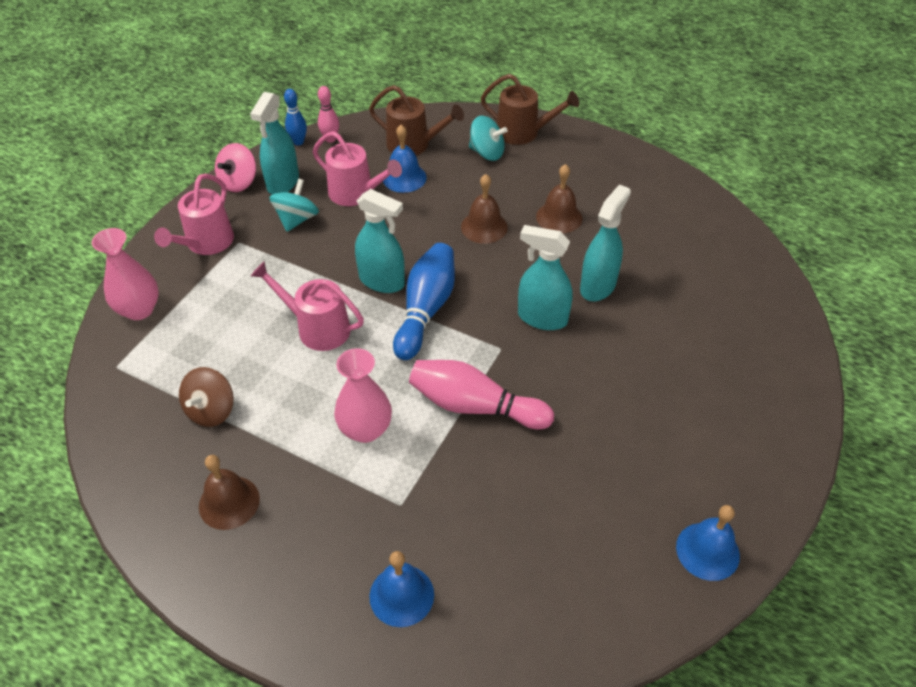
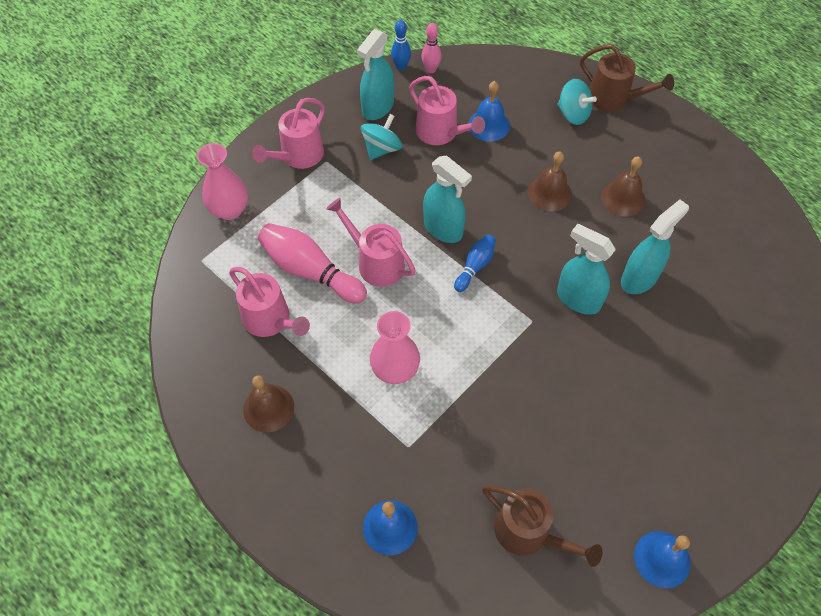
camera: 15 degrees right, 10 degrees up
brown spinning top [179,367,234,427] -> pink watering can [229,267,310,337]
pink spinning top [215,143,256,192] -> none
brown watering can [369,85,464,155] -> brown watering can moved to [482,485,603,567]
blue bowling pin [393,243,455,360] -> blue bowling pin [454,234,496,292], size x0.55
pink bowling pin [409,360,554,429] -> pink bowling pin moved to [258,223,367,304]

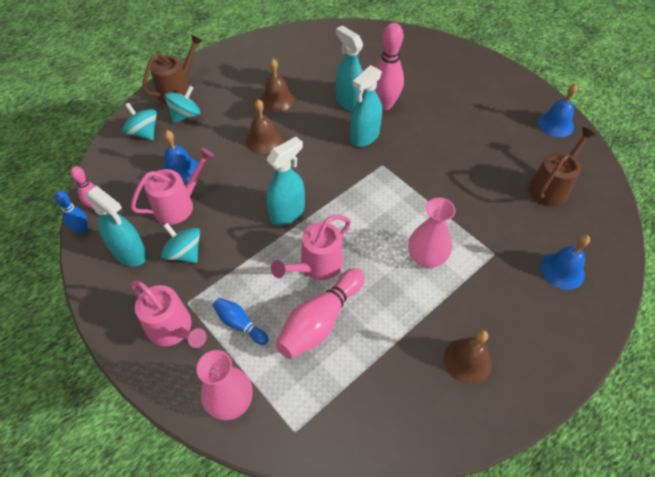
camera: 85 degrees left, 5 degrees down
pink watering can [229,267,310,337] -> none
blue bowling pin [454,234,496,292] -> blue bowling pin moved to [213,298,269,345]
none -> turquoise spinning top [122,103,157,140]
none -> pink bowling pin [375,23,404,110]

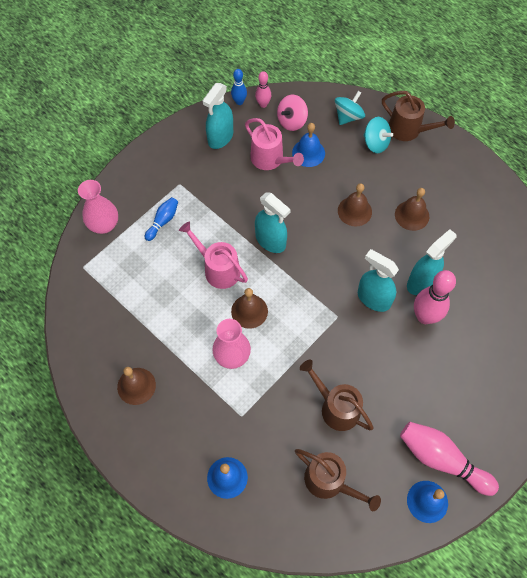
camera: 85 degrees right, 10 degrees up
pink watering can [131,281,207,348] -> none
turquoise spinning top [161,223,200,263] -> none
pink bowling pin [276,268,365,359] -> pink bowling pin moved to [400,422,499,496]
none -> brown bell [231,288,268,329]
none -> pink spinning top [277,95,308,131]
none -> brown watering can [300,360,374,431]

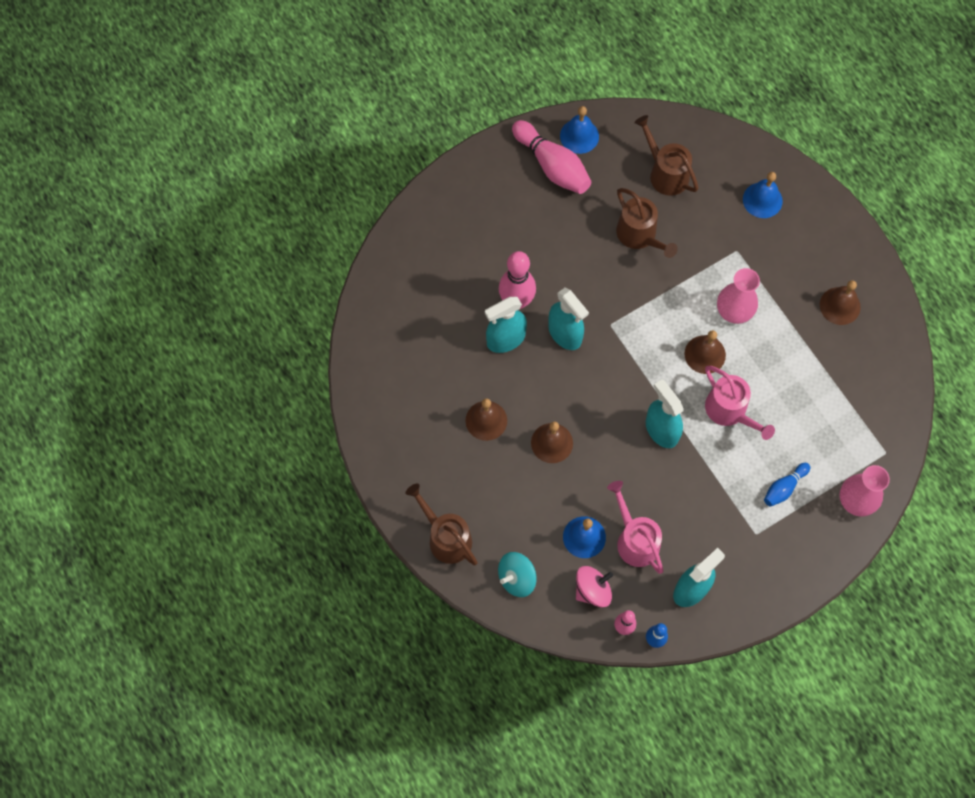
camera: 165 degrees left, 5 degrees up
turquoise spinning top [363,117,393,153] -> none

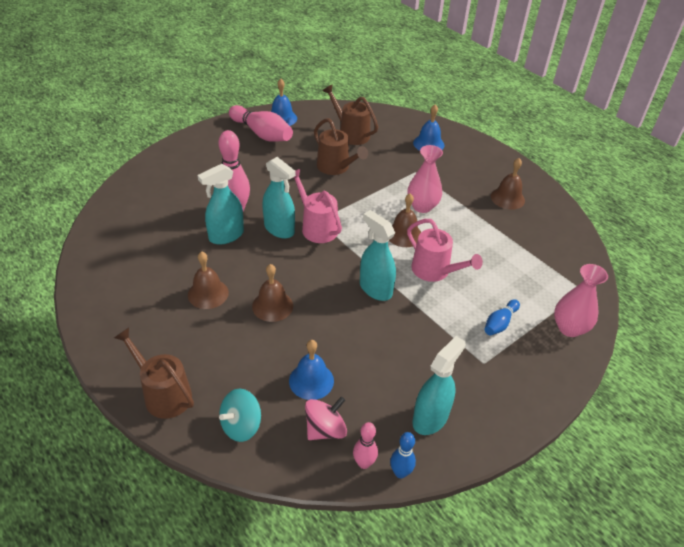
camera: 10 degrees left, 25 degrees down
pink watering can [607,481,664,574] -> pink watering can moved to [293,169,342,243]

